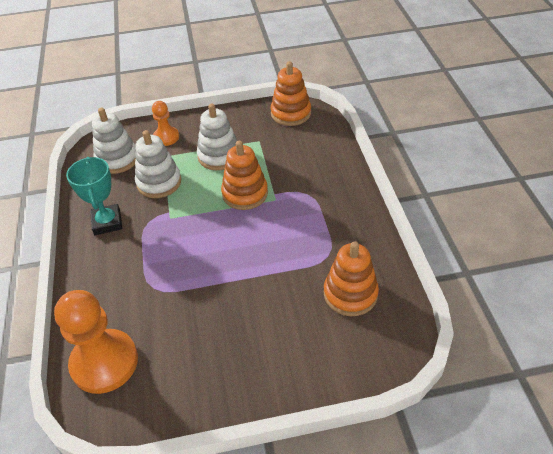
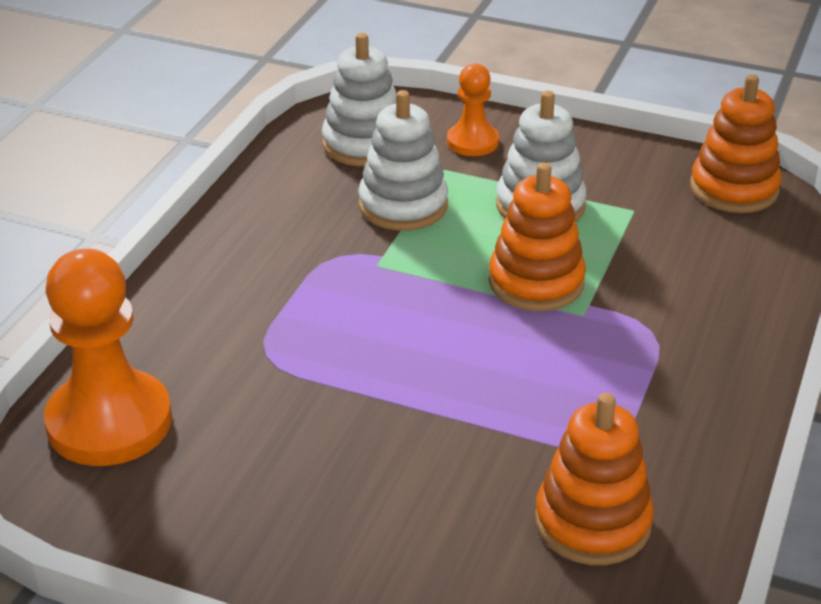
camera: 30 degrees right, 10 degrees down
turquoise trophy [66,157,122,235] -> none

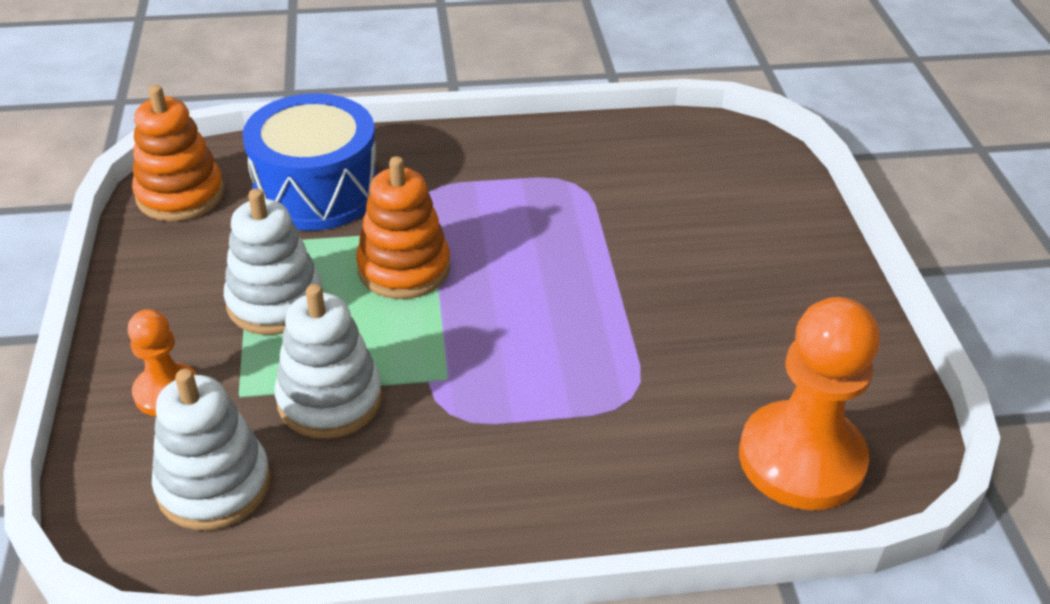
camera: 120 degrees left, 5 degrees up
orange stacking toy [535,393,654,565] -> none
none -> blue drum [242,93,378,231]

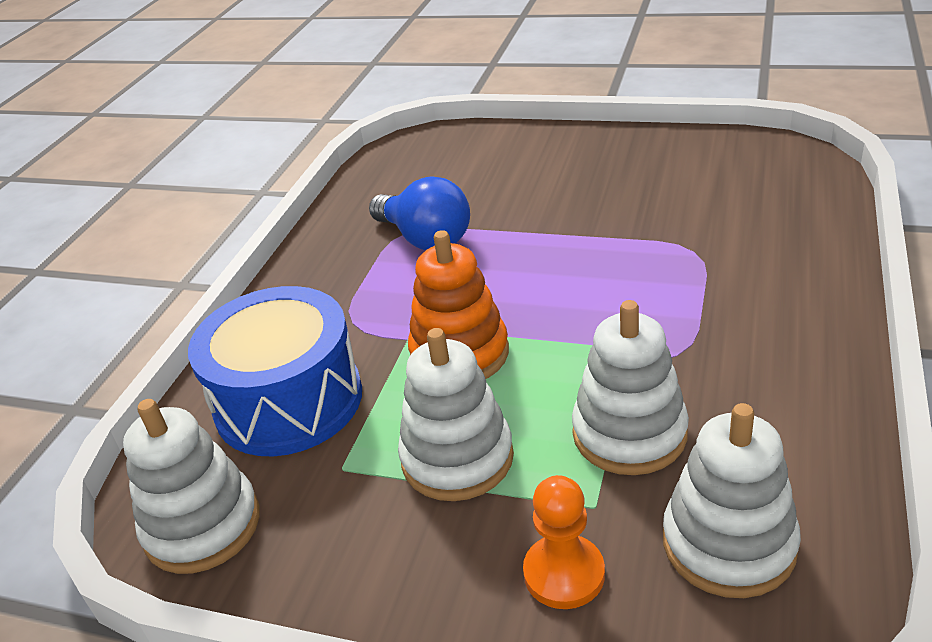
camera: 60 degrees left, 5 degrees down
orange stacking toy [132,85,224,221] -> white stacking toy [123,399,260,574]
orange pawn [739,297,880,510] -> none
none -> blue light bulb [369,176,470,250]

